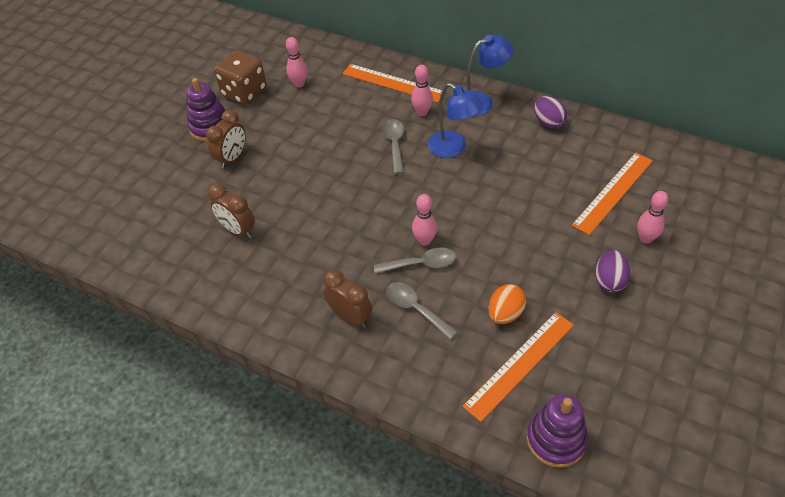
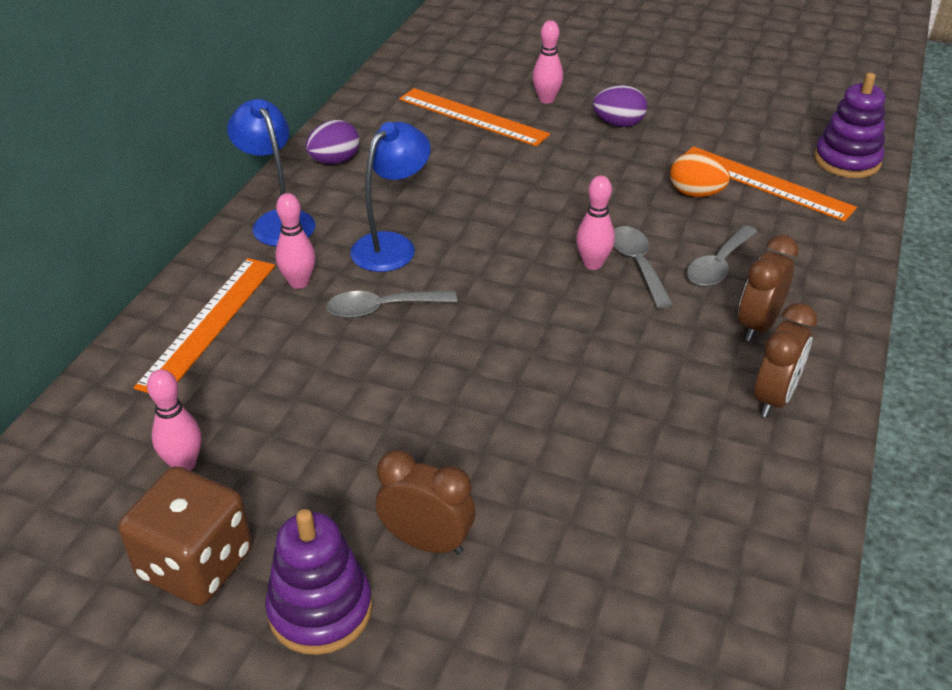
camera: 100 degrees left, 10 degrees down
brown clock [208,184,255,238] -> brown clock moved to [754,303,817,418]

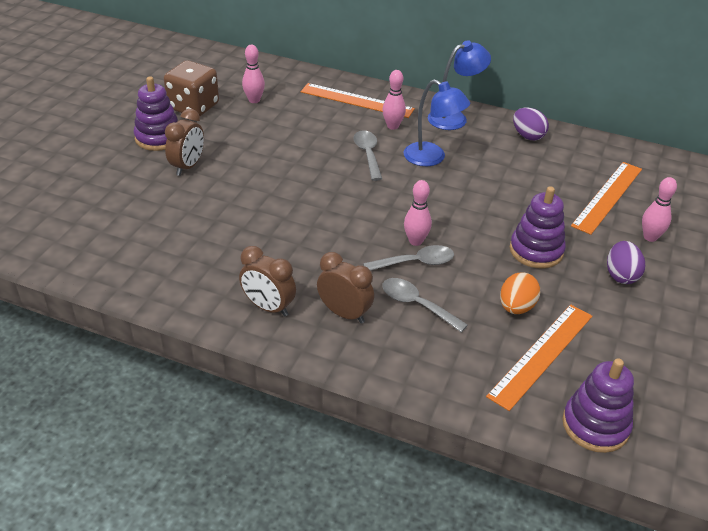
camera: 90 degrees right, 0 degrees up
none -> purple stacking toy [510,186,566,268]

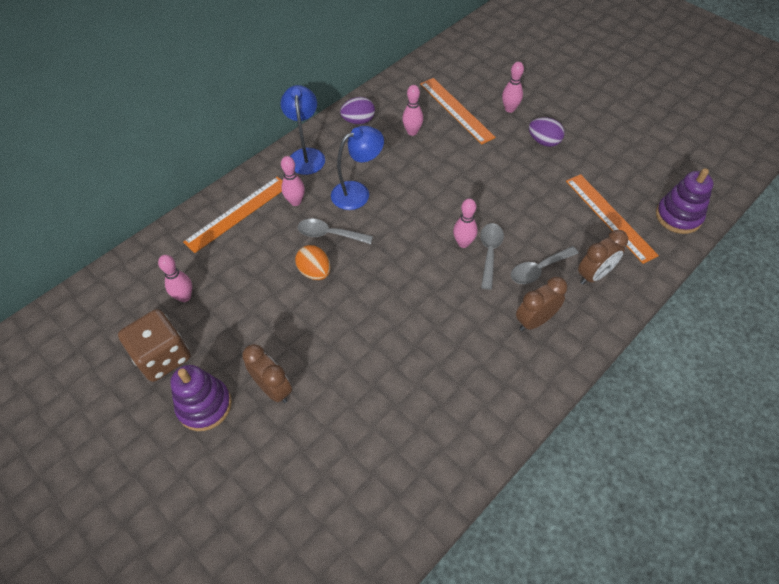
camera: 65 degrees left, 15 degrees up
brown clock [239,246,296,316] -> brown clock moved to [578,230,628,284]
orange egg [500,273,540,314] -> orange egg moved to [295,245,331,280]
purple stacking toy [510,186,566,268] -> none
none -> pink bowling pin [402,85,423,136]

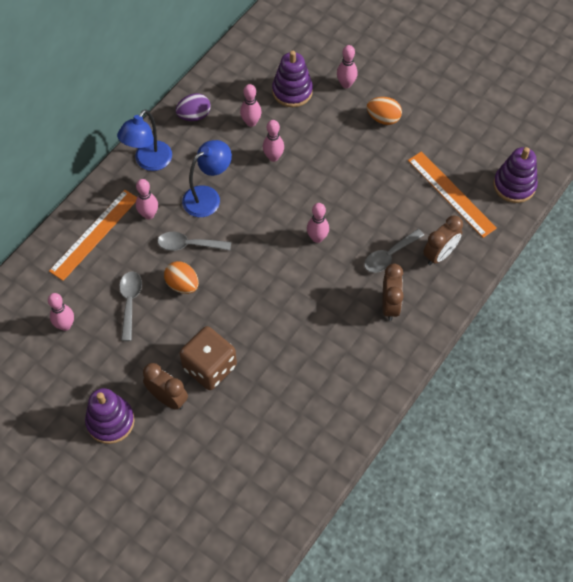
camera: 10 degrees left, 5 degrees up
brown dice [118,309,191,382] -> brown dice moved to [179,326,237,390]
blue lamp [281,85,325,175] -> blue lamp turned 135 degrees counterclockwise [117,109,172,171]
orange ruler [420,78,496,144] -> purple stacking toy [272,51,313,107]
grey spoon [480,223,504,290] -> grey spoon moved to [119,271,142,341]
brown clock [516,277,567,331] -> brown clock turned 135 degrees clockwise [382,264,404,321]
purple egg [529,117,565,147] -> orange egg [367,97,402,125]
none -> pink bowling pin [263,120,284,162]

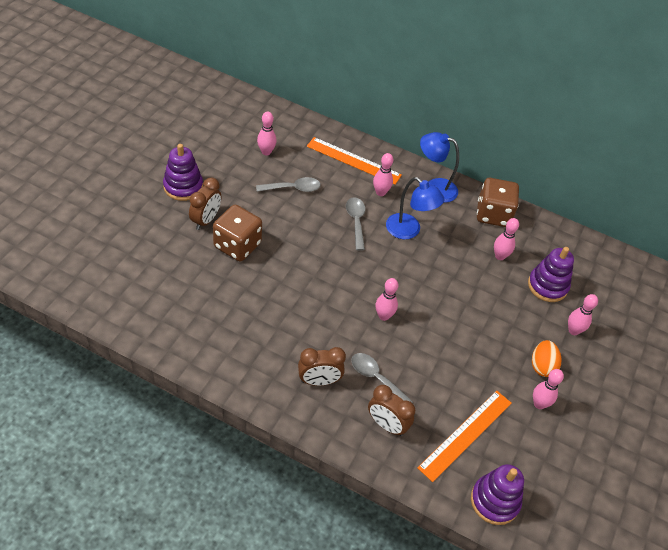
camera: 75 degrees right, 10 degrees down
orange egg [164,261,199,294] -> none
purple egg [176,93,211,121] -> brown dice [477,178,519,227]
pink bowling pin [263,120,284,162] -> pink bowling pin moved to [533,369,564,409]

